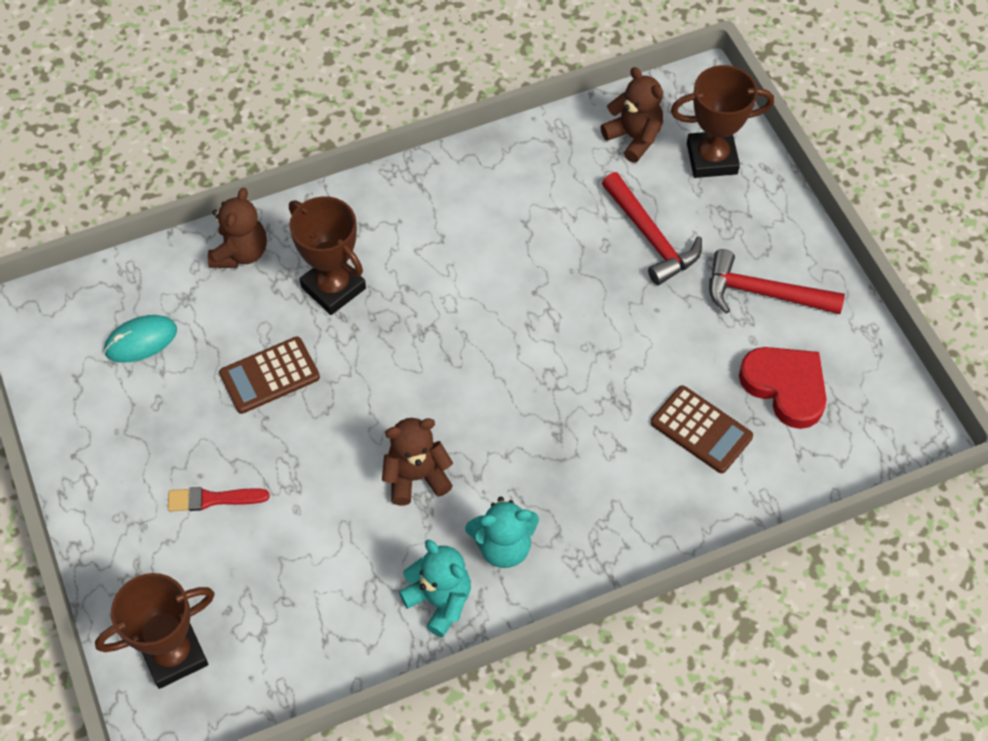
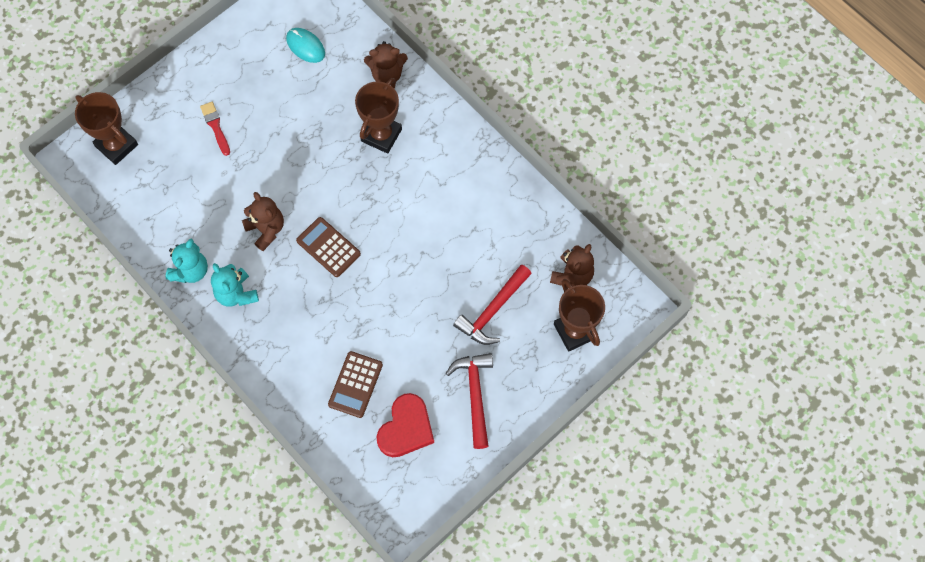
camera: 70 degrees right, 10 degrees up
brown calculator [219,336,320,414] -> brown calculator moved to [296,217,361,277]

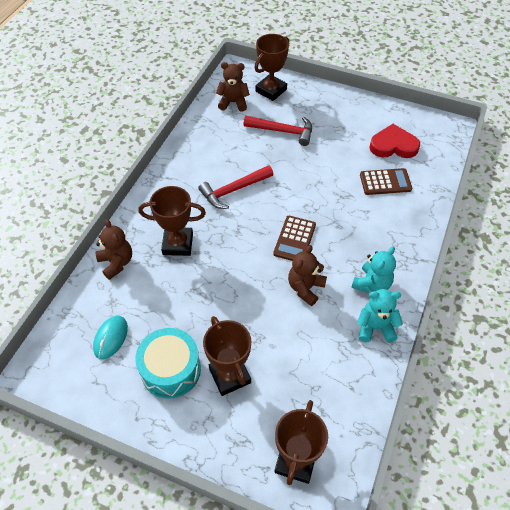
camera: 115 degrees left, 15 degrees down
red brush [200,102,230,156] -> brown trophy [203,316,251,396]
red hammer [446,353,493,449] -> red hammer moved to [198,165,273,209]
none -> turquoise drum [135,328,201,399]

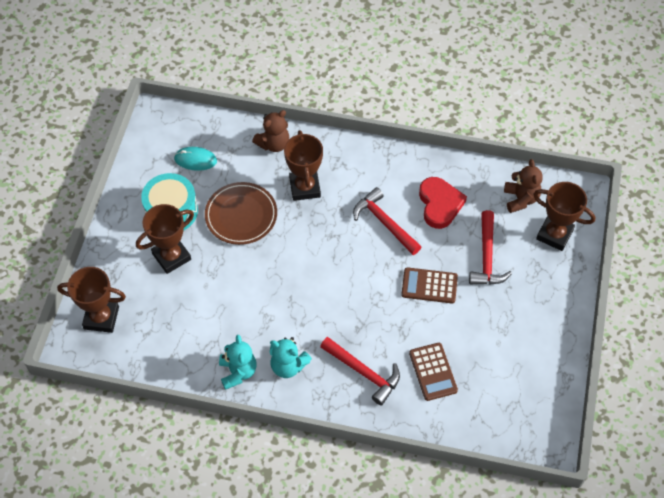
camera: 80 degrees right, 5 degrees up
brown calculator [273,216,316,261] -> brown calculator moved to [401,267,458,303]
brown teddy bear [288,245,327,306] -> none
red heart [369,124,420,158] -> red heart moved to [419,177,467,229]
none -> brown plate [205,182,277,245]
none -> red hammer [320,337,400,406]

